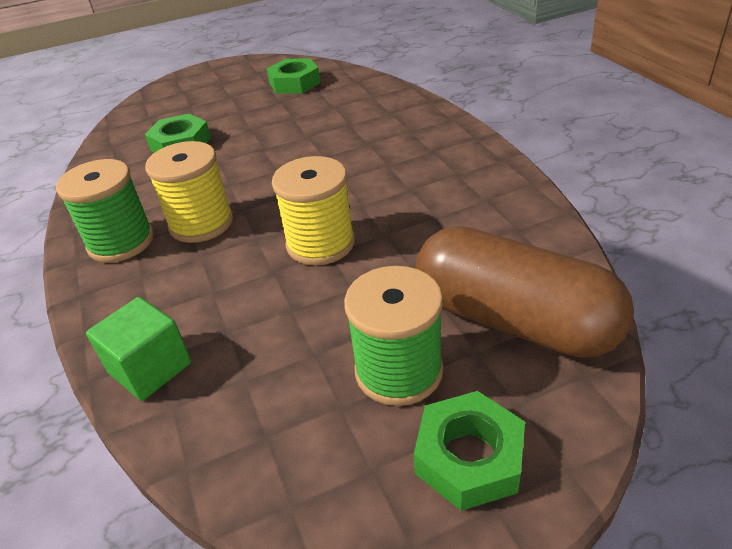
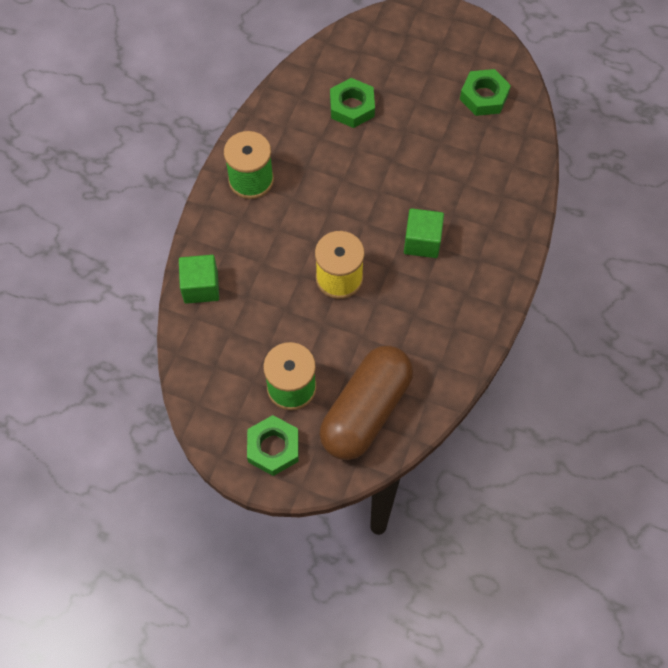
camera: 40 degrees right, 25 degrees up
yellow spool [145,141,233,243] -> none
brown capsule [416,226,634,358] -> brown capsule turned 45 degrees clockwise [319,345,413,460]
none -> green cube [404,208,444,258]

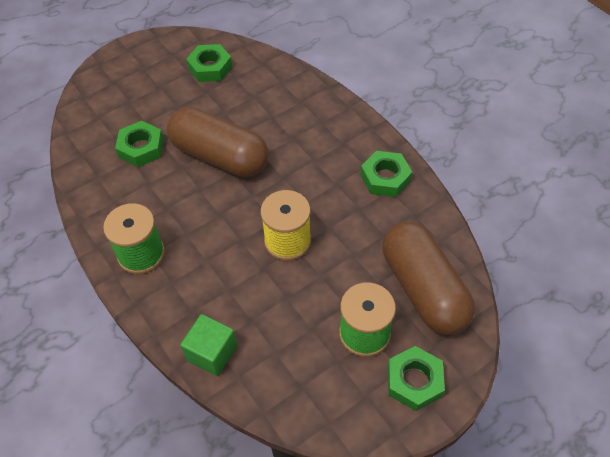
camera: 55 degrees left, 10 degrees down
green cube [404,208,444,258] -> none
none -> brown capsule [167,107,269,177]
none -> green nut [361,151,412,197]

